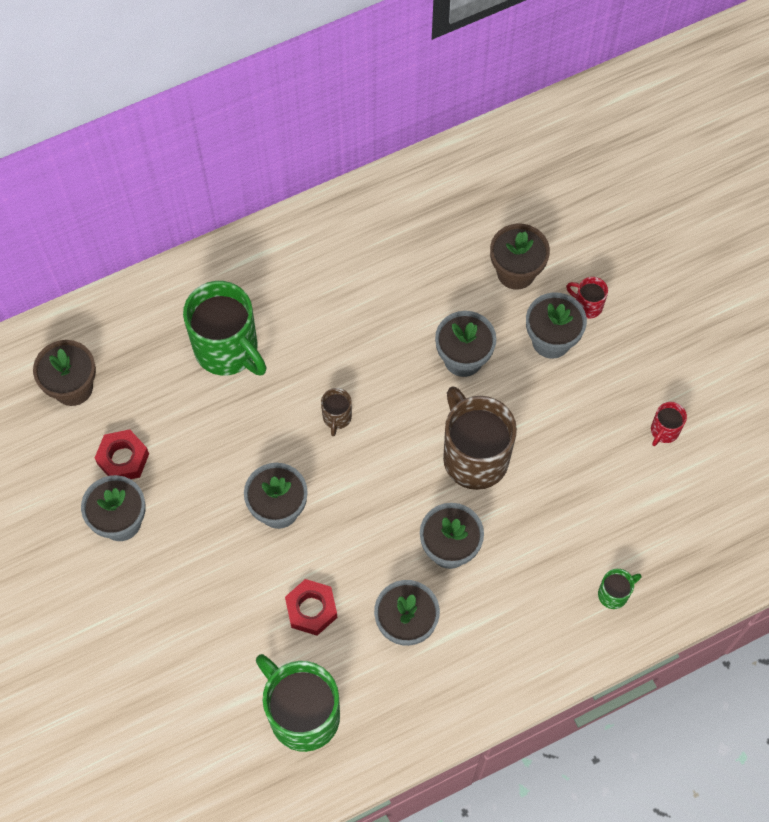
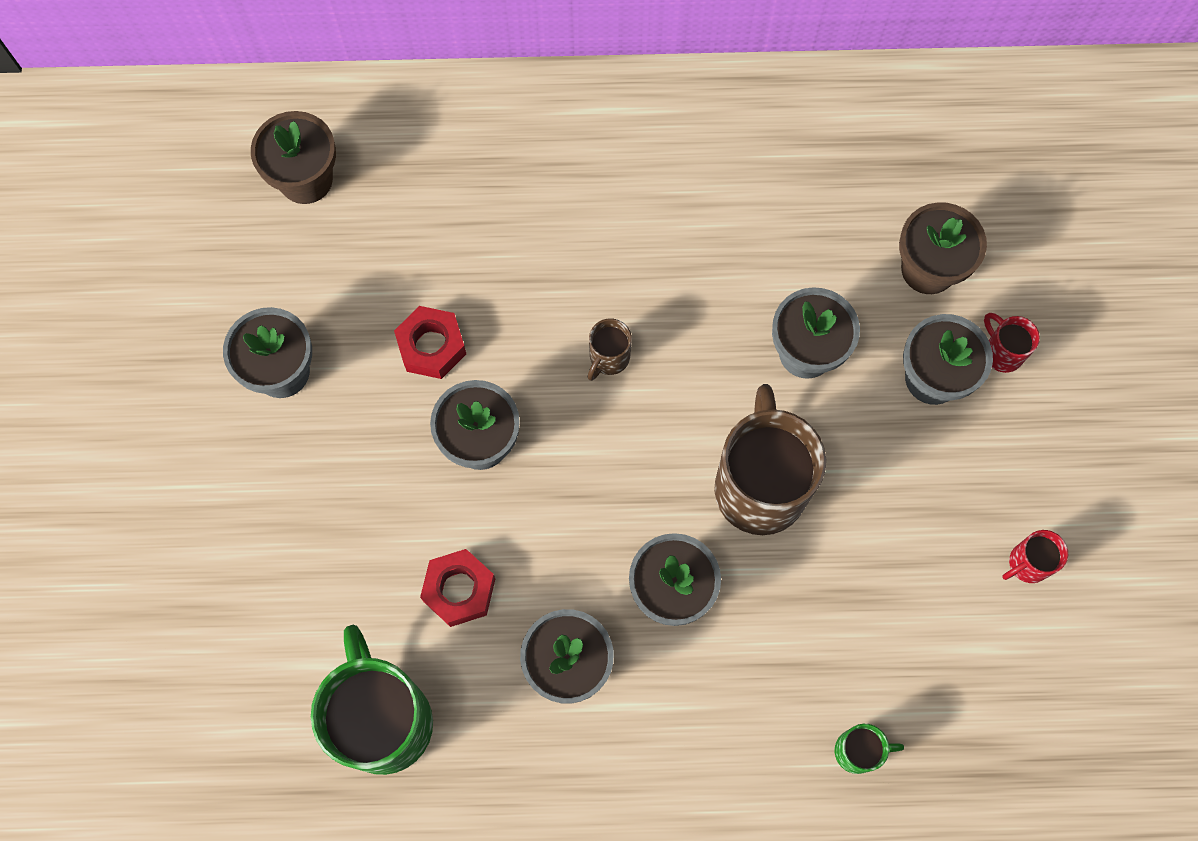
camera: 25 degrees right, 5 degrees up
red nut [95,429,149,479] -> red nut moved to [394,306,466,379]
green mug [183,281,267,376] -> none

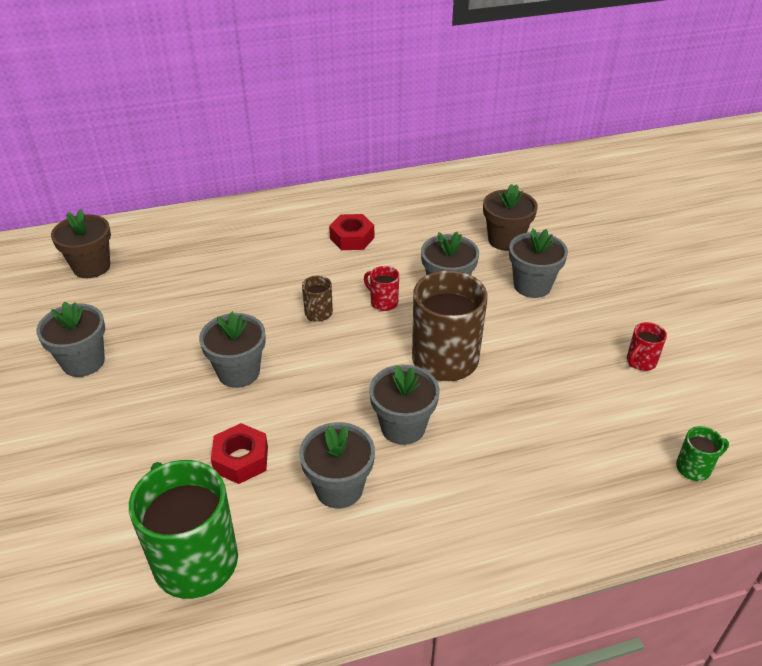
camera: 15 degrees left, 30 degrees down
red nut [394,306,466,379] -> red nut moved to [329,214,374,250]
green mug [835,724,904,774] -> green mug moved to [676,426,729,481]
red mug [984,313,1040,373] -> red mug moved to [364,266,399,311]

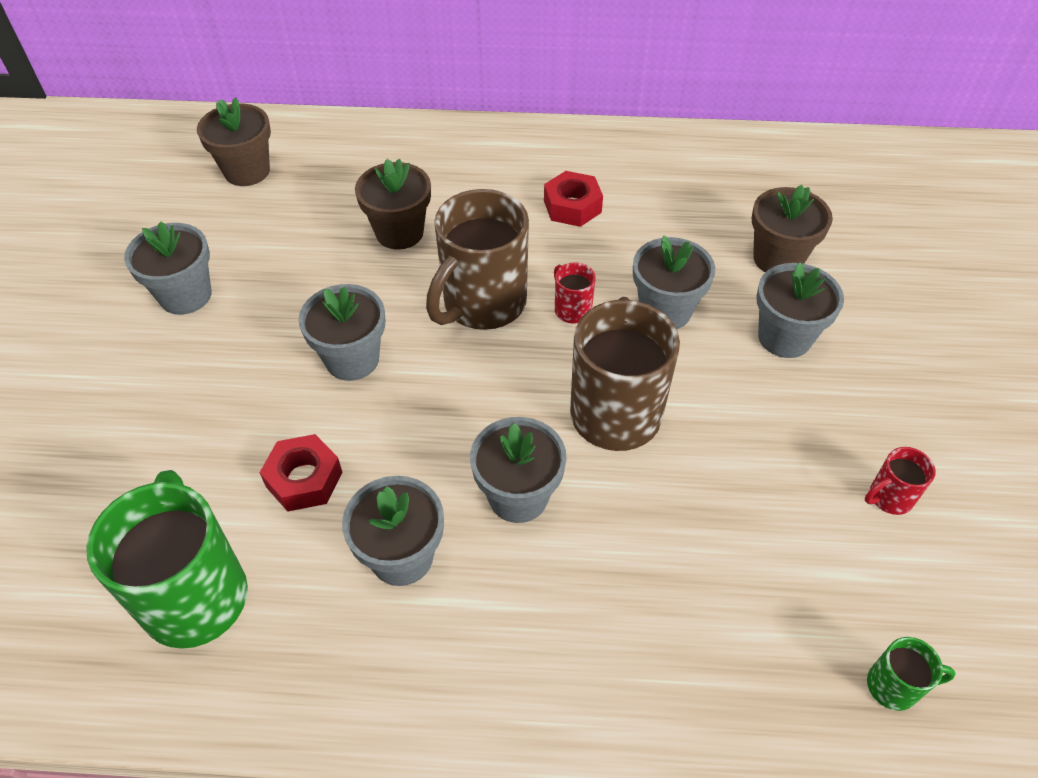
camera: 20 degrees right, 10 degrees up
brown mug [302,275,333,321] -> brown mug [426,189,529,330], size x2.24
none -> brown flower pot [355,159,431,250]

